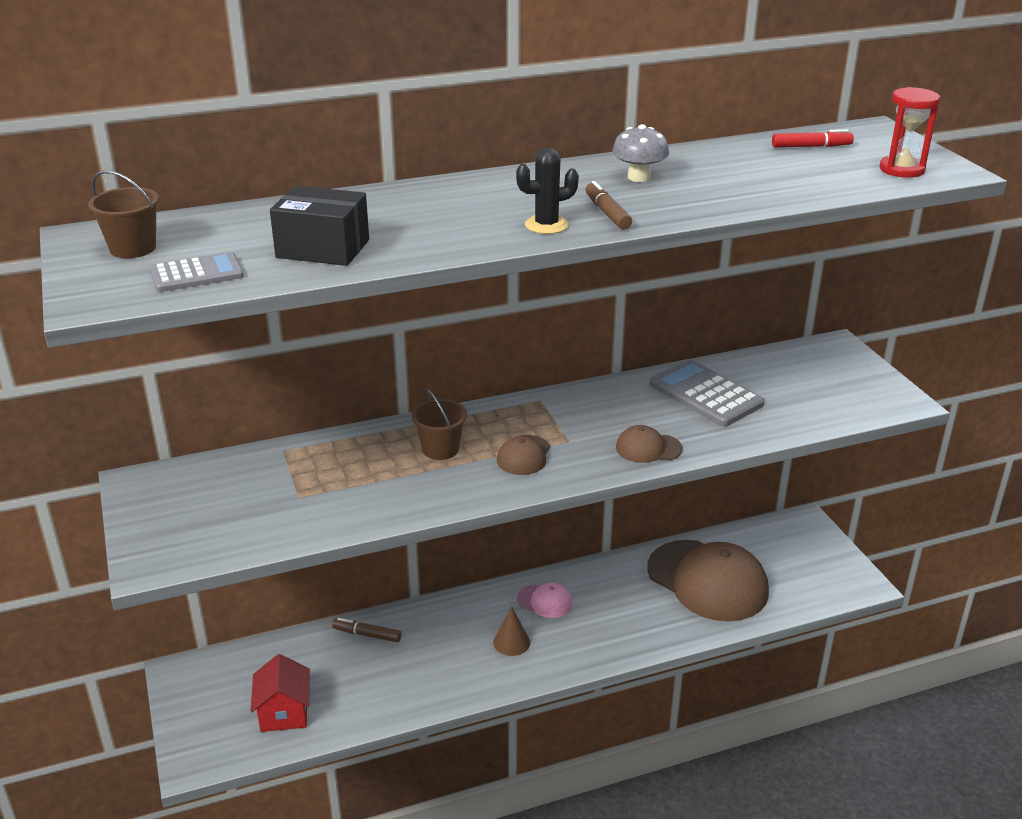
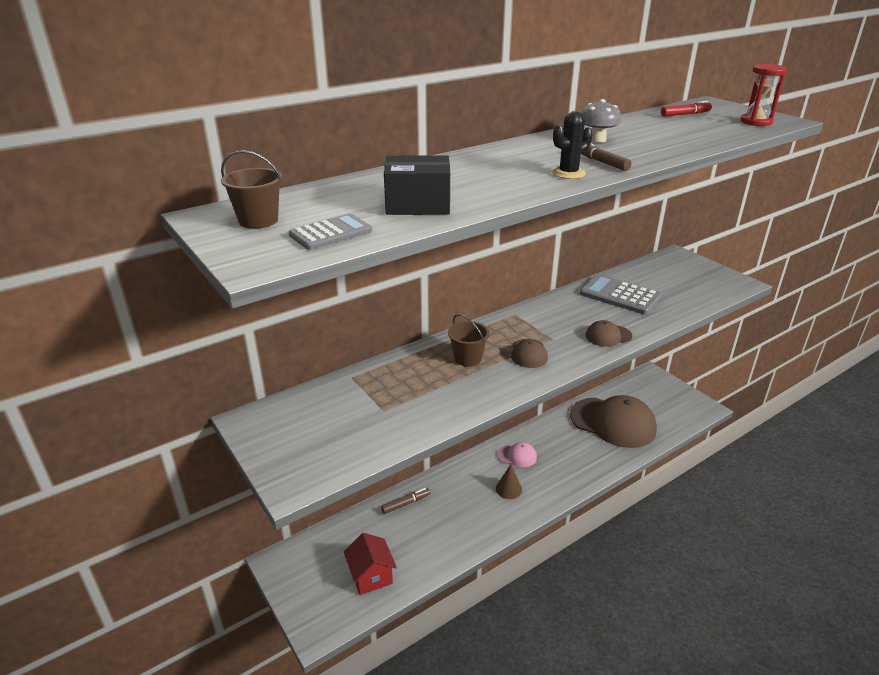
camera: 15 degrees left, 0 degrees up
brown marker [332,618,401,642] -> brown marker turned 150 degrees clockwise [381,488,430,514]

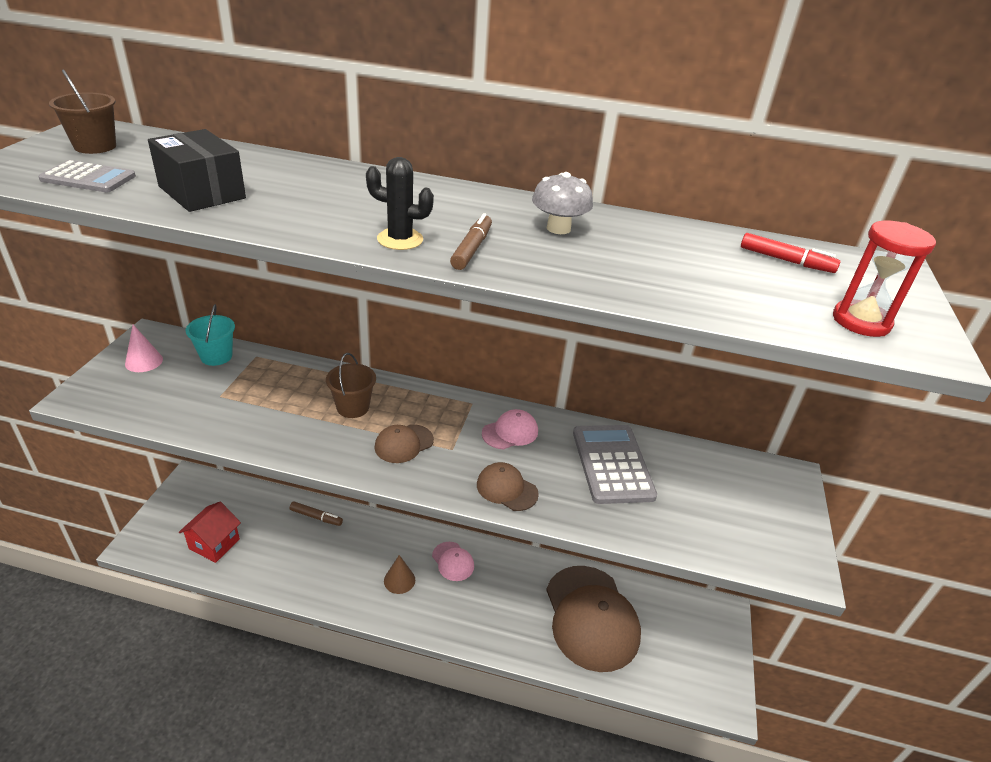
camera: 45 degrees right, 5 degrees up
none -> pink cone [125,324,163,372]
none -> turquoise bucket [185,304,235,366]
none -> pink cap [482,409,538,450]

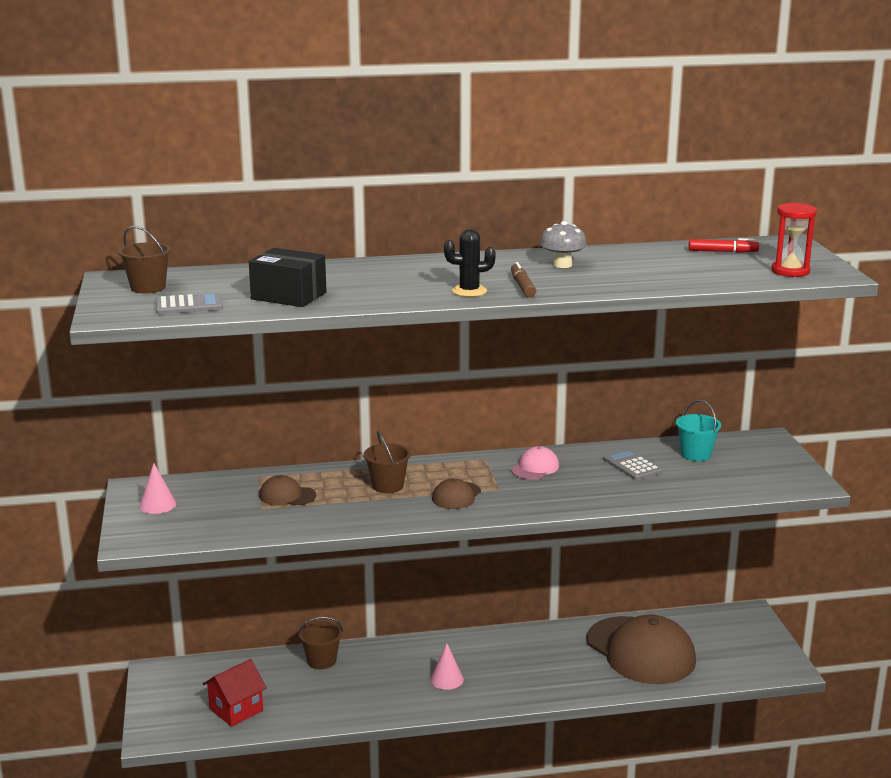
camera: 20 degrees left, 15 degrees down
red house [179,502,241,563] -> red house turned 45 degrees clockwise [203,659,267,727]
turquoise bucket [185,304,235,366] -> turquoise bucket moved to [676,400,721,461]
brown marker [290,501,343,526] -> brown bucket [298,617,343,669]
brown cone [384,555,415,594] -> pink cone [430,643,464,690]
pink cap [432,542,474,581] -> none
brown cap [477,462,539,511] -> brown cap moved to [259,475,316,506]
grey calculator [573,425,657,504] -> grey calculator [603,449,662,480], size x0.61

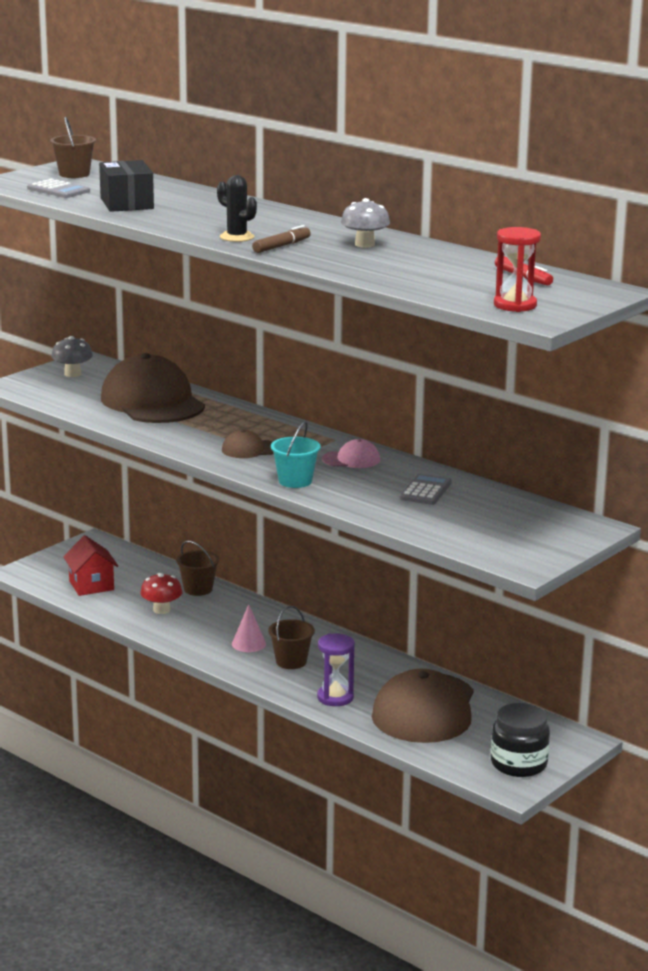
camera: 50 degrees right, 0 degrees up
pink cone [139,463,176,514] -> grey mushroom [51,336,93,377]
red house [203,659,267,727] -> red house turned 60 degrees clockwise [63,535,118,596]
brown cap [259,475,316,506] -> brown cap [101,353,205,423], size x2.28
brown bucket [364,431,411,493] -> brown bucket moved to [268,606,315,669]
turquoise bucket [676,400,721,461] -> turquoise bucket moved to [271,421,321,488]
none -> red mushroom [140,573,182,614]
none -> purple hourglass [317,633,355,706]
none -> black jar [491,703,550,777]

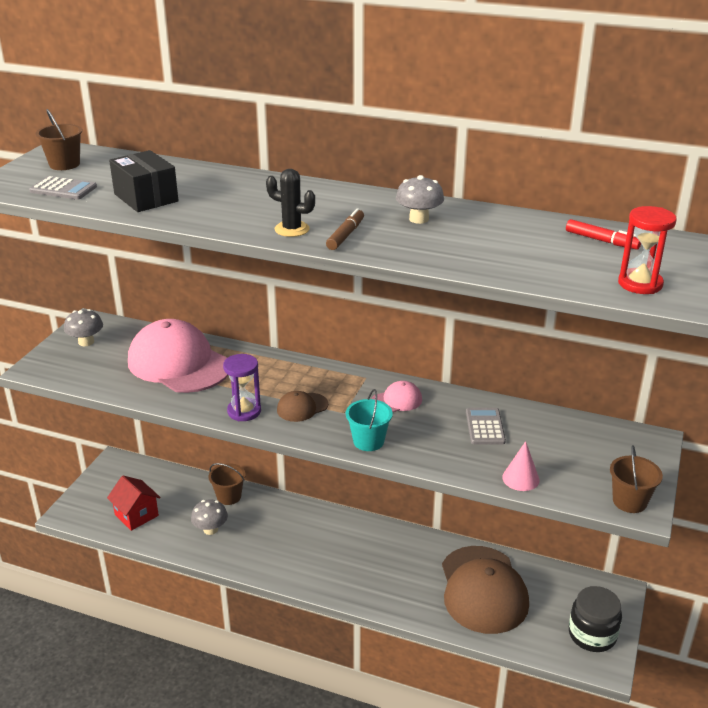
camera: 20 degrees left, 10 degrees up
brown cap [101,353,205,423] -> pink cap [128,319,228,393]
red mushroom [140,573,182,614] -> grey mushroom [191,499,228,535]
pink cone [232,604,266,652] -> pink cone moved to [502,441,540,491]
brown bucket [268,606,315,669] -> brown bucket moved to [610,445,663,513]
purple hourglass [317,633,355,706] -> purple hourglass moved to [223,354,261,421]

